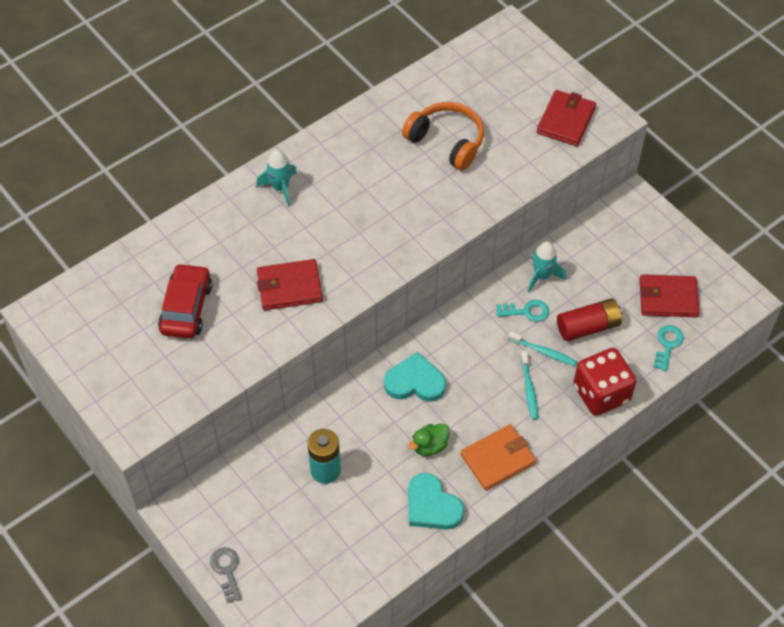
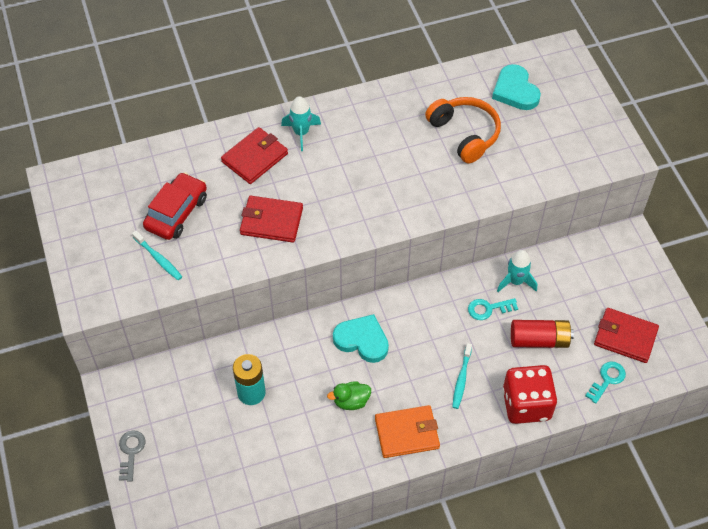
camera: 20 degrees right, 0 degrees up
turquoise heart [408,473,464,530] -> turquoise heart moved to [492,64,541,110]
turquoise key [496,300,549,322] -> turquoise key turned 150 degrees clockwise [468,298,518,320]
turquoise toothbrush [508,331,577,366] -> turquoise toothbrush moved to [132,230,182,280]
red wallet [537,90,596,146] -> red wallet moved to [221,127,288,184]

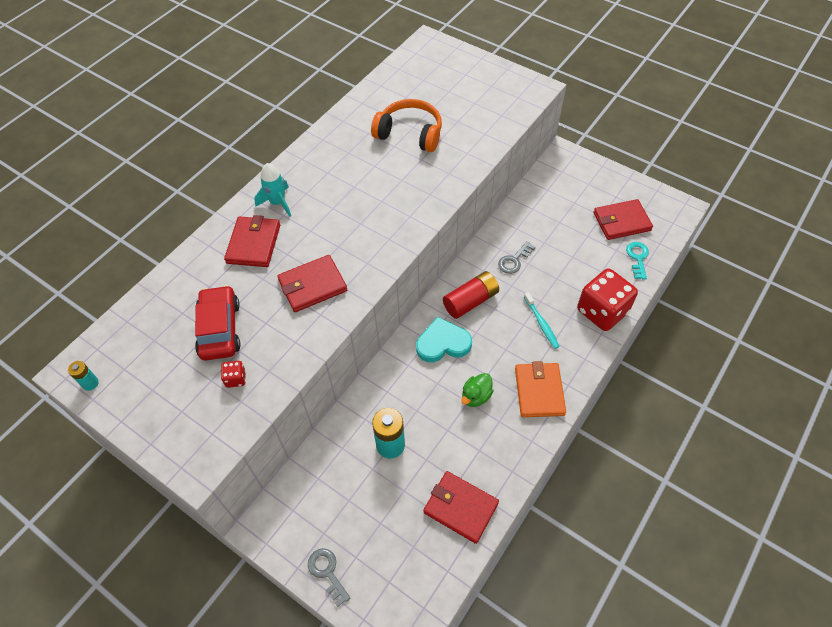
camera: 35 degrees left, 0 degrees up
turquoise toothbrush [132,230,182,280] -> red dice [221,361,246,388]
orange wallet [375,405,440,458] -> orange wallet turned 45 degrees counterclockwise [515,361,566,417]
turquoise key [468,298,518,320] -> grey key [498,241,536,274]
turquoise heart [492,64,541,110] -> none
turquoise rocket [497,250,537,292] -> none
red battery [511,320,574,348] -> red battery moved to [443,271,499,319]
none -> turquoise battery [68,361,99,391]
none -> red wallet [423,471,499,544]

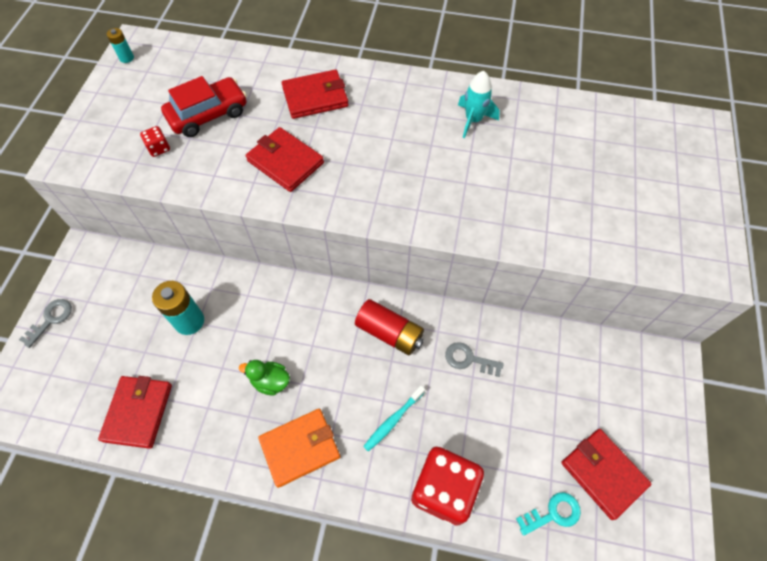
camera: 65 degrees right, 5 degrees up
turquoise rocket [254,163,291,217] -> turquoise rocket moved to [458,71,500,138]
orange headphones [371,99,442,152] -> none
turquoise heart [416,317,472,362] -> none

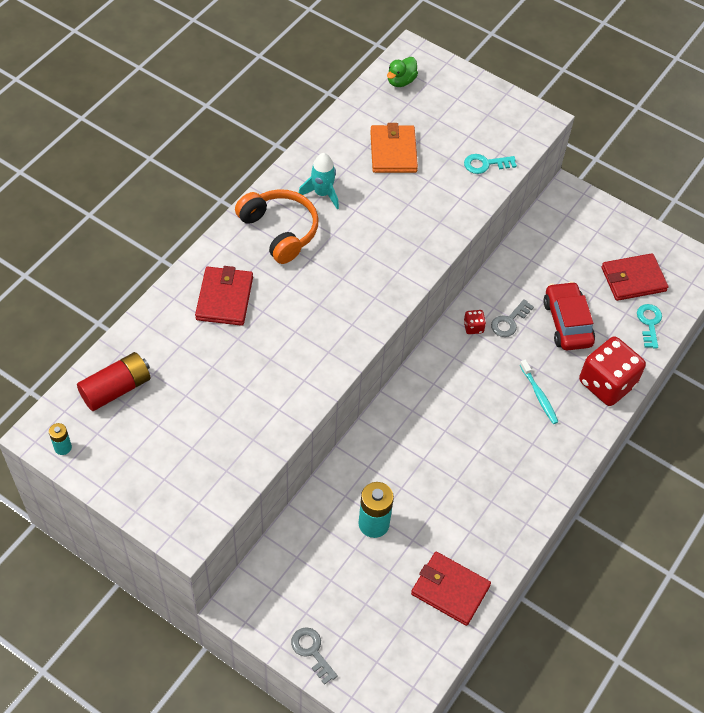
camera: 70 degrees left, 5 degrees down
red dice [140,126,170,157] -> red dice moved to [464,310,486,334]
red car [161,76,247,137] -> red car moved to [543,281,595,350]
green duck [239,360,290,395] -> green duck moved to [387,57,418,87]
red wallet [246,127,324,192] -> none
orange wallet [258,409,340,488] -> orange wallet moved to [370,123,418,173]
red battery [355,299,424,356] -> red battery moved to [77,352,150,411]
none -> orange headphones [235,189,319,264]
none -> turquoise key [464,154,517,174]

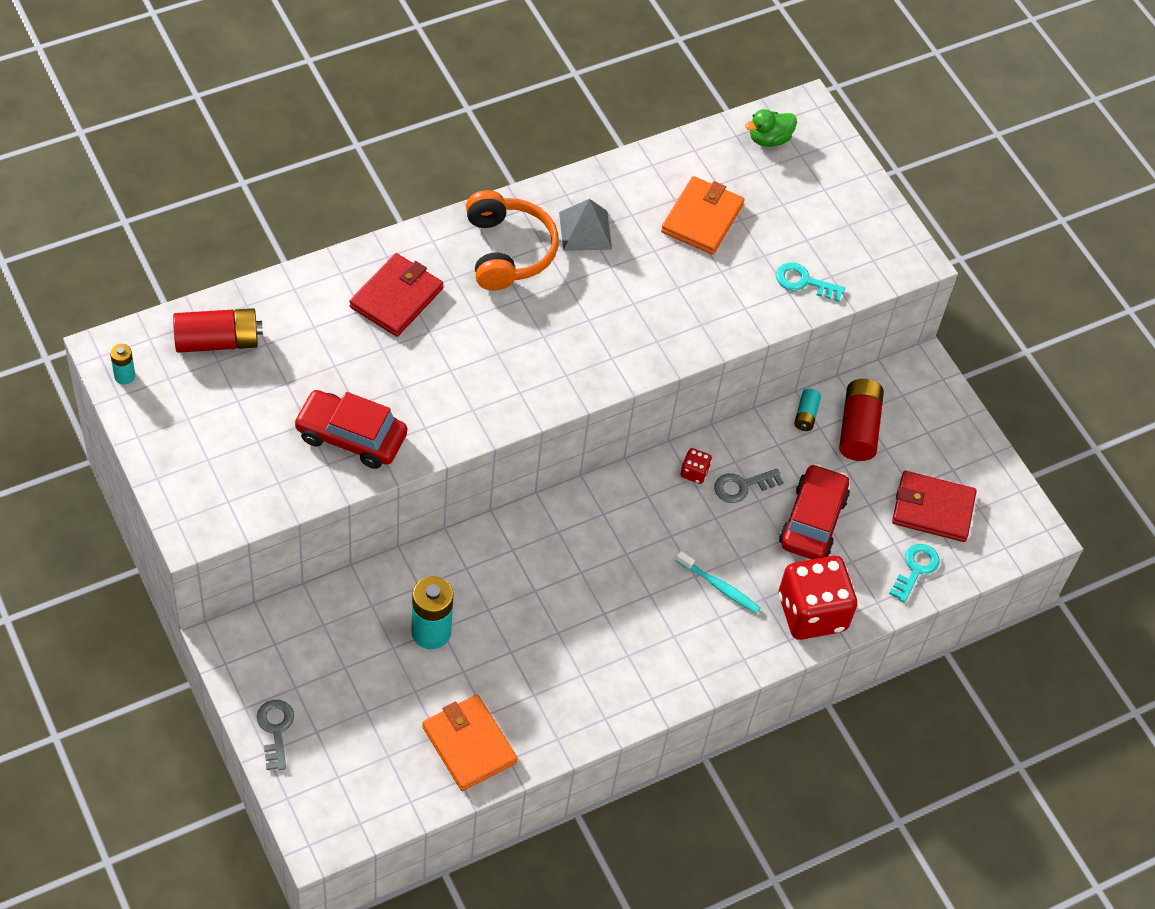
camera: 25 degrees right, 0 degrees up
turquoise rocket [299,153,339,209] -> grey pyramid [559,199,612,251]
red wallet [411,552,491,626] -> orange wallet [422,695,518,791]
turquoise toothbrush [520,360,558,424] -> turquoise toothbrush turned 60 degrees counterclockwise [676,551,761,614]
none -> red car [293,390,407,469]
none -> turquoise battery [794,389,821,431]
none -> red battery [839,379,884,461]

